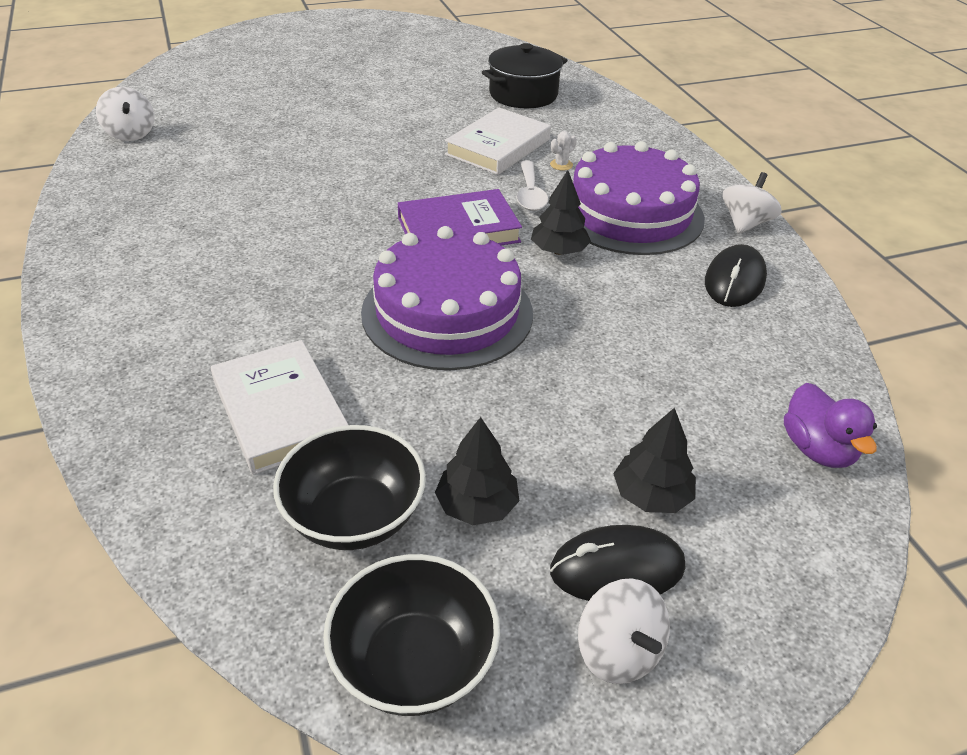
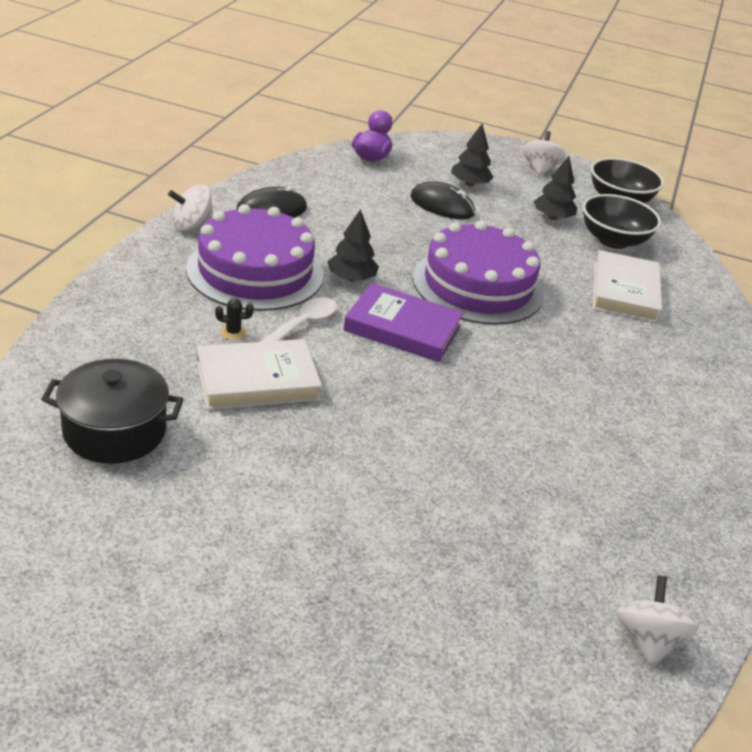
camera: 145 degrees left, 5 degrees down
white cactus [550,131,577,170] -> black cactus [215,298,254,340]
black mouse [550,525,685,601] -> black mouse moved to [410,181,475,219]

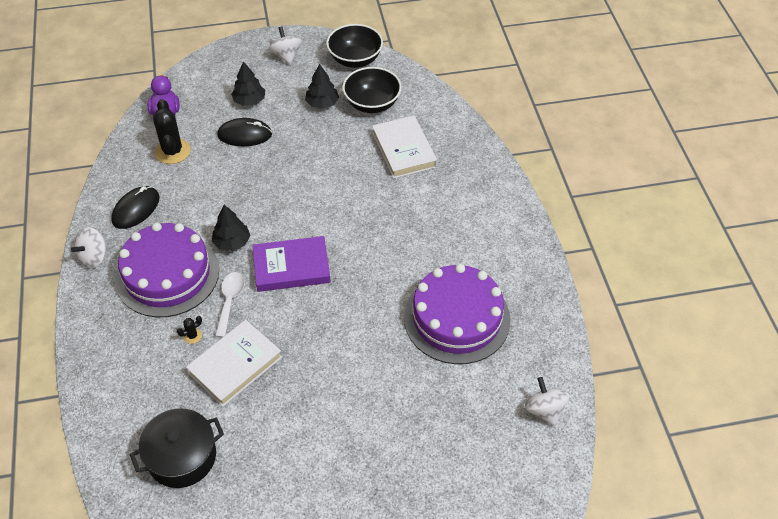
camera: 25 degrees left, 15 degrees up
purple cake [413,221,544,325] -> purple cake moved to [404,264,511,364]
none -> black cactus [153,99,190,164]

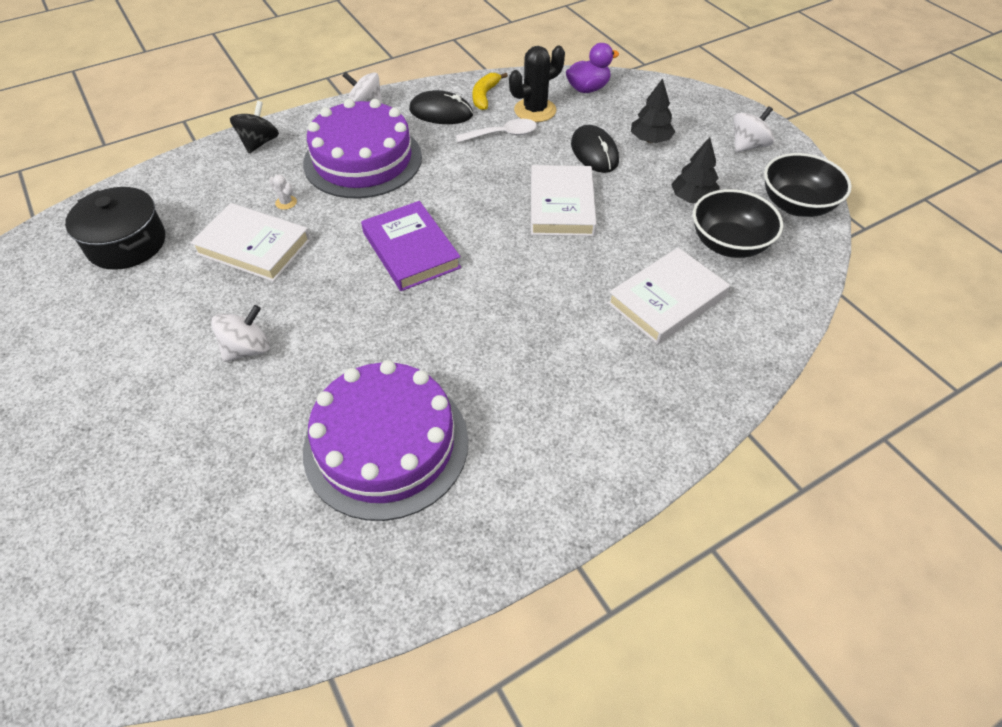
camera: 70 degrees right, 0 degrees up
black cactus [177,316,202,344] -> white cactus [269,174,297,210]
black tree [212,205,251,251] -> none
white spoon [215,272,245,338] -> white spoon moved to [456,119,537,143]
white spinning top [524,377,570,426] -> white spinning top moved to [211,305,270,362]
none -> black spinning top [230,101,279,153]
none -> yellow banana [472,73,508,110]
none -> white book [531,165,597,236]

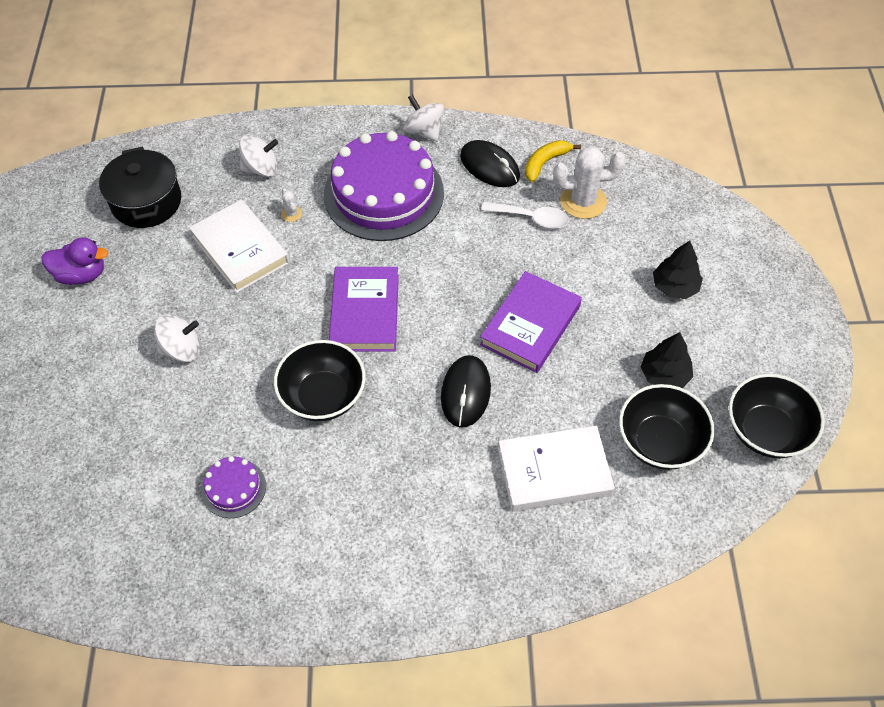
camera: 30 degrees right, 5 degrees up
black spinning top [230,101,279,153] -> none
purple cake [303,360,468,521] -> purple cake [202,456,266,518], size x0.44
black cactus [509,46,565,122] -> white cactus [553,146,626,219]
white book [531,165,597,236] -> purple book [480,271,582,373]
purple duck [566,43,619,93] -> purple duck moved to [41,237,109,285]
black mouse [571,125,619,173] -> black mouse moved to [441,355,491,428]
white spinning top [733,106,774,152] -> white spinning top moved to [239,135,278,177]
none -> black bowl [274,340,366,421]

